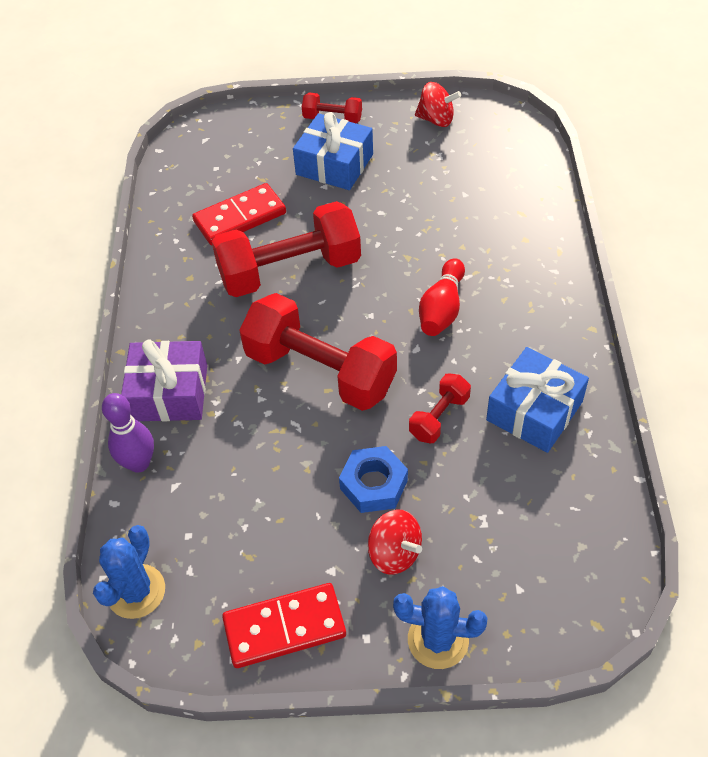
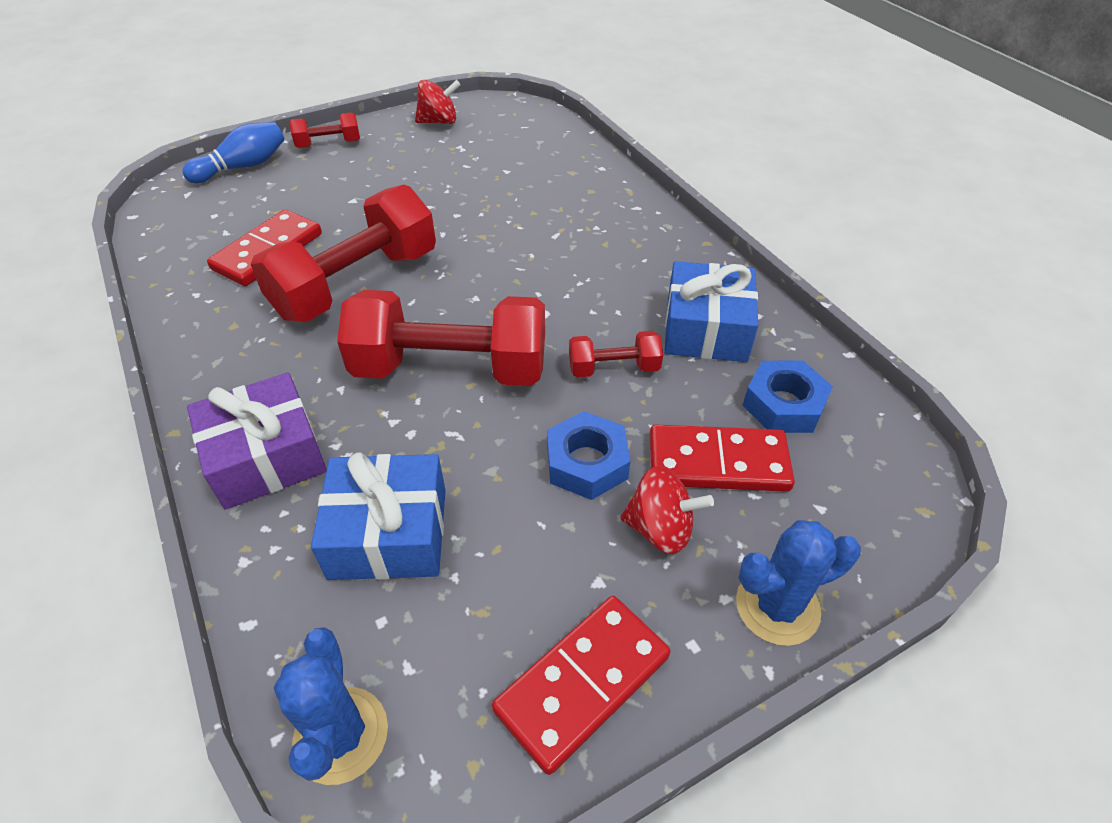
camera: 30 degrees left, 5 degrees down
purple bowling pin [102,393,154,473] -> none
blue gift [293,112,373,190] -> blue gift moved to [311,452,446,580]
red dumbbell [409,373,471,444] -> red dumbbell turned 75 degrees clockwise [569,331,663,378]
red bowling pin [419,258,465,336] -> none
none -> blue bowling pin [182,122,285,184]
none -> red domino [650,424,795,492]
none -> blue nut [743,360,833,433]

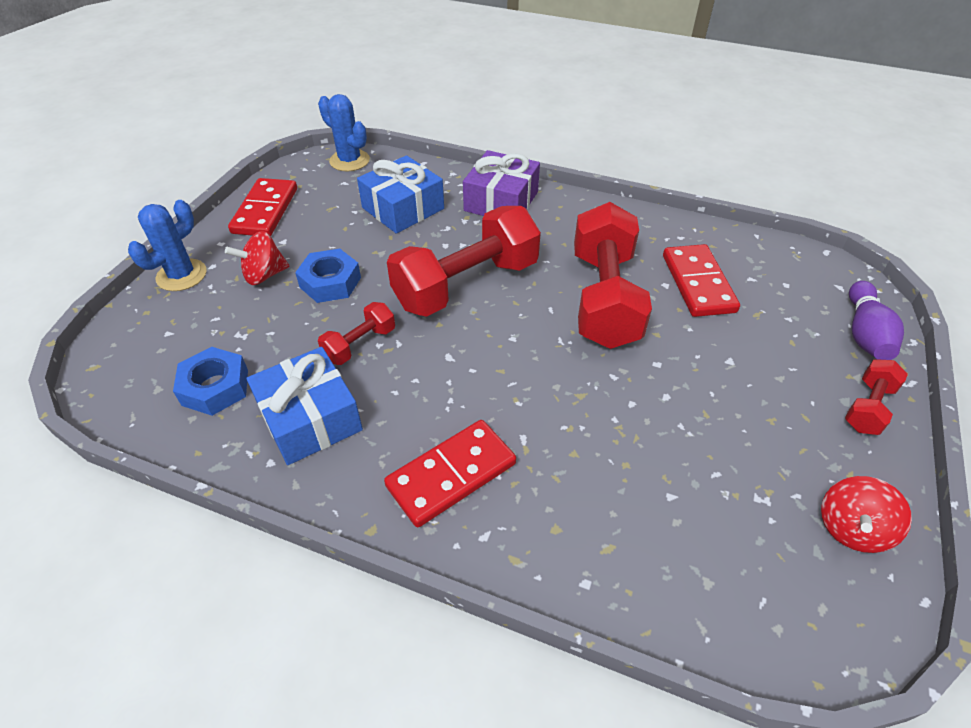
camera: 140 degrees right, 0 degrees up
blue bowling pin [182,122,285,184] -> purple bowling pin [849,281,904,360]
red domino [650,424,795,492] -> red domino moved to [384,420,516,527]

